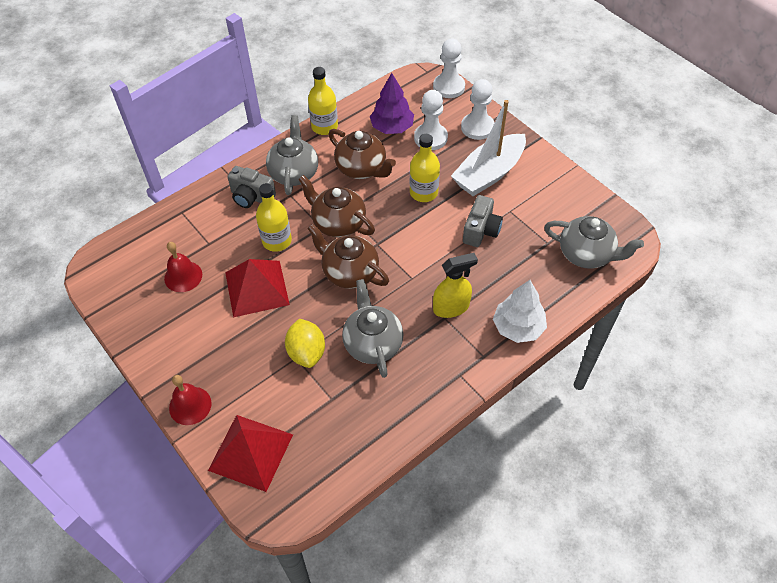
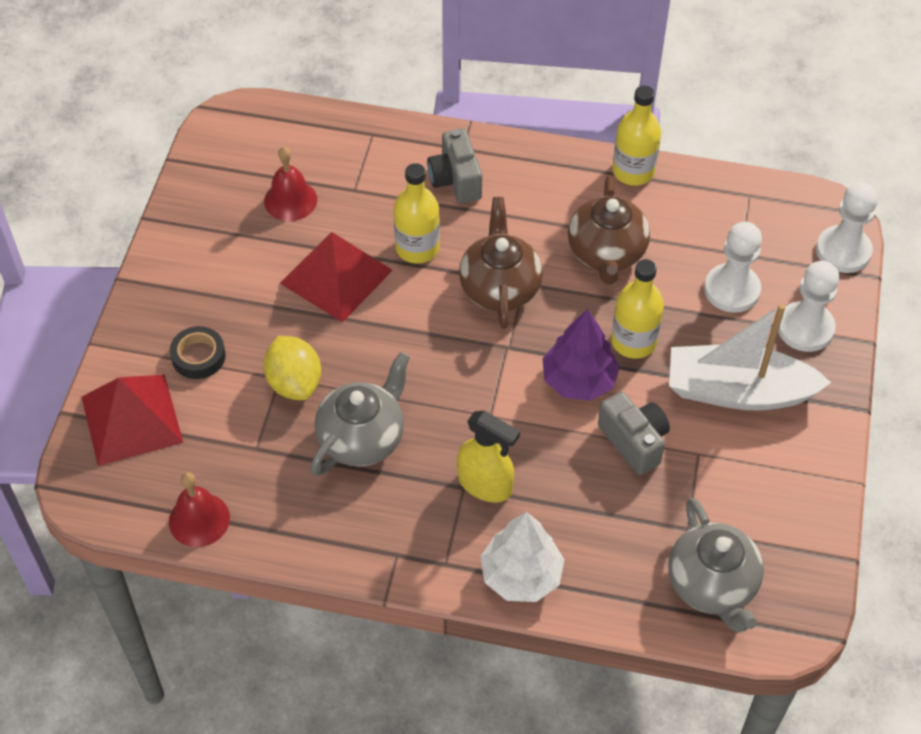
camera: 50 degrees right, 0 degrees up
red bell [169,375,212,425] -> red bell moved to [169,472,230,547]
grey teapot [266,115,318,195] -> none
yellow lemon [285,319,325,368] -> yellow lemon turned 60 degrees counterclockwise [263,336,321,401]
brown teapot [307,224,389,289] -> none
purple tree [370,73,414,134] -> purple tree moved to [543,309,620,401]
grey camera [463,195,503,247] -> grey camera turned 105 degrees counterclockwise [598,392,670,475]
none -> black tape [170,326,226,379]

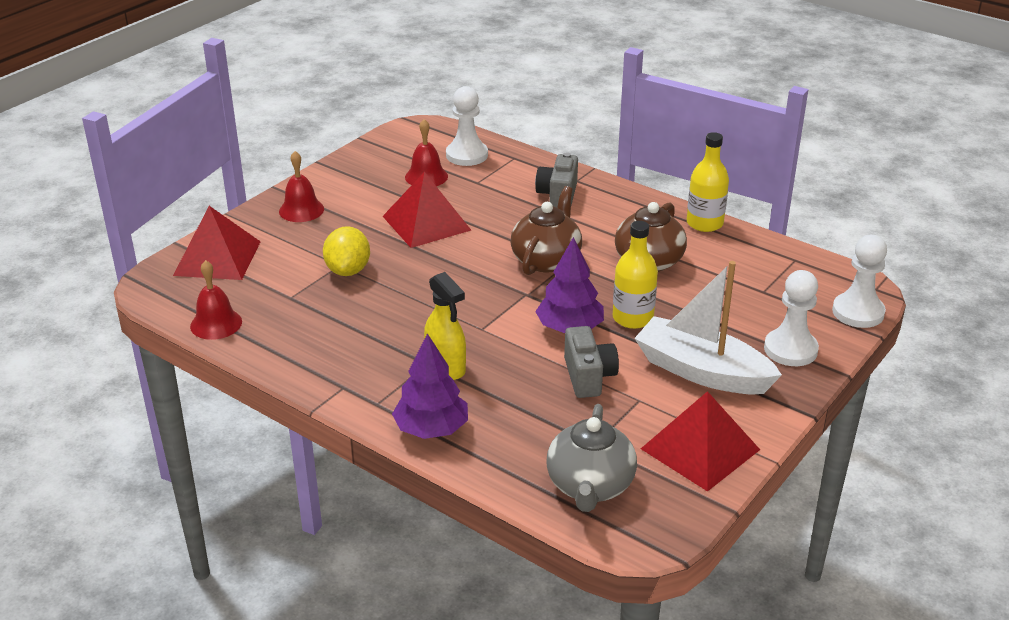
camera: 25 degrees right, 20 degrees down
black tape [170,326,226,379] -> none
grey teapot [310,352,410,476] -> none
yellow bottle [394,163,440,263] -> none
white tree [480,512,565,602] -> purple tree [392,333,468,439]
white pawn [704,222,762,313] -> white pawn moved to [446,86,488,166]
none -> red bell [279,151,324,222]
none -> red pyramid [641,391,760,492]

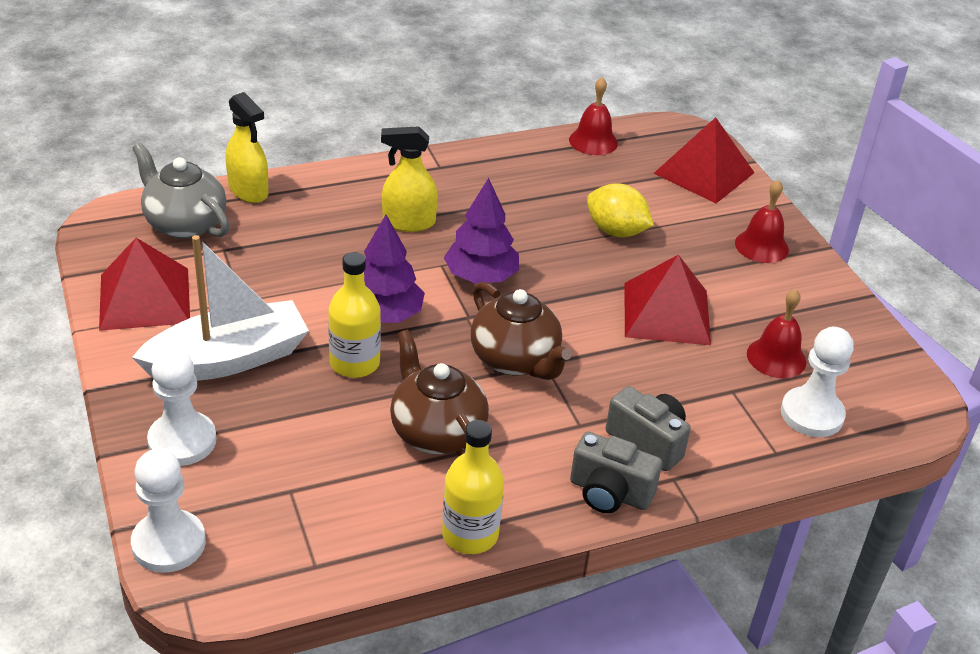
camera: 120 degrees right, 5 degrees up
purple tree [392,333,468,439] -> purple tree moved to [444,178,519,284]
grey camera [564,326,619,398] -> grey camera moved to [570,432,662,513]
none -> yellow spray bottle [226,92,269,203]

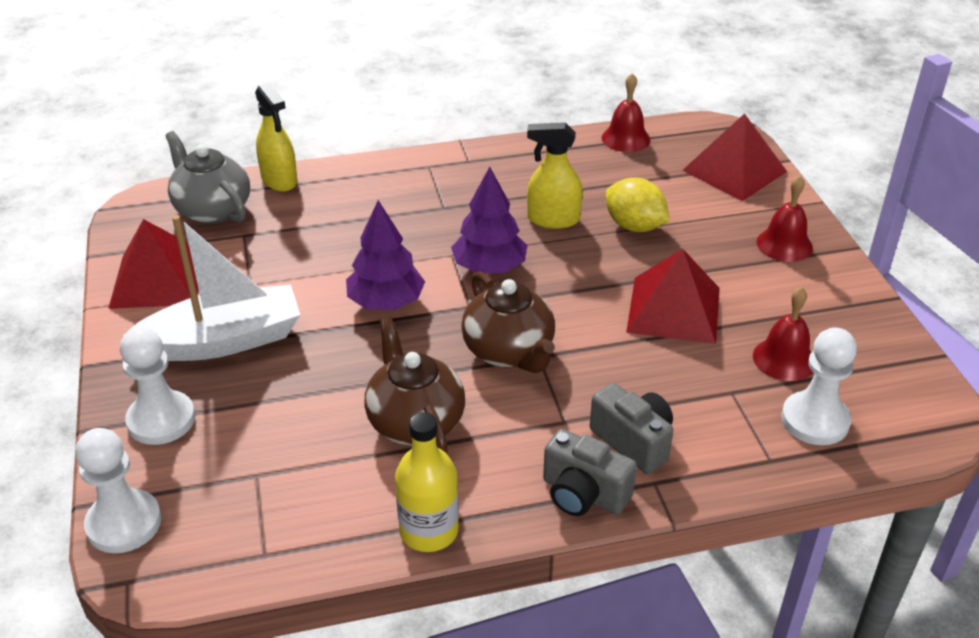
camera: 10 degrees right, 0 degrees up
yellow bottle [328,252,381,378] -> none
yellow spray bottle [381,126,438,232] -> yellow spray bottle moved to [527,122,583,229]

